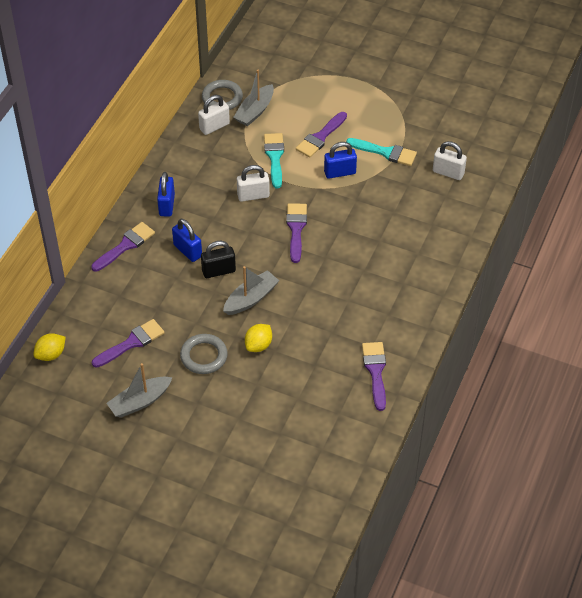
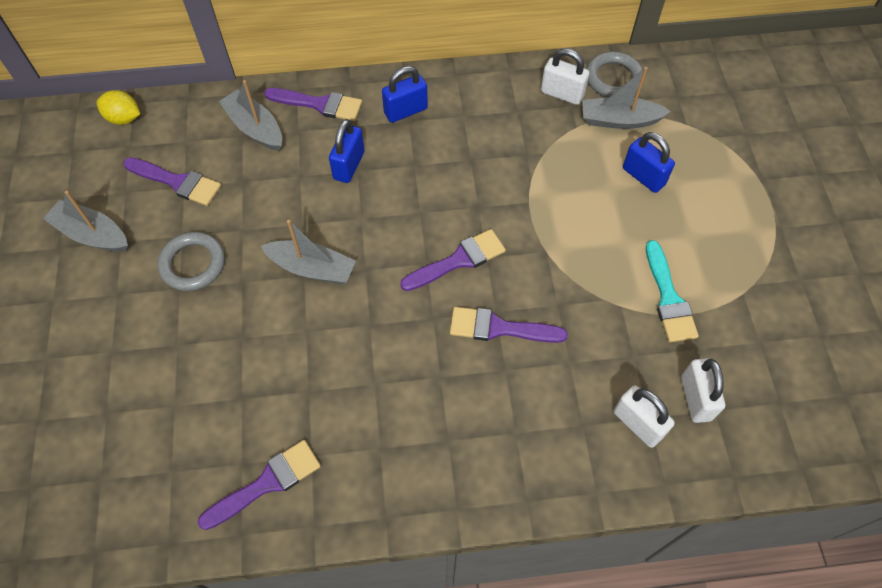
camera: 60 degrees right, 10 degrees up
black padlock [201,241,236,278] -> none
white padlock [237,165,270,202] -> white padlock moved to [614,385,675,448]
yellow lemon [245,324,272,352] -> none
turquoise brush [264,133,284,188] -> none
purple brush [296,112,347,158] -> purple brush moved to [450,307,568,343]
blue padlock [324,142,357,179] -> blue padlock moved to [623,132,675,193]
none -> grey boat [219,80,282,151]

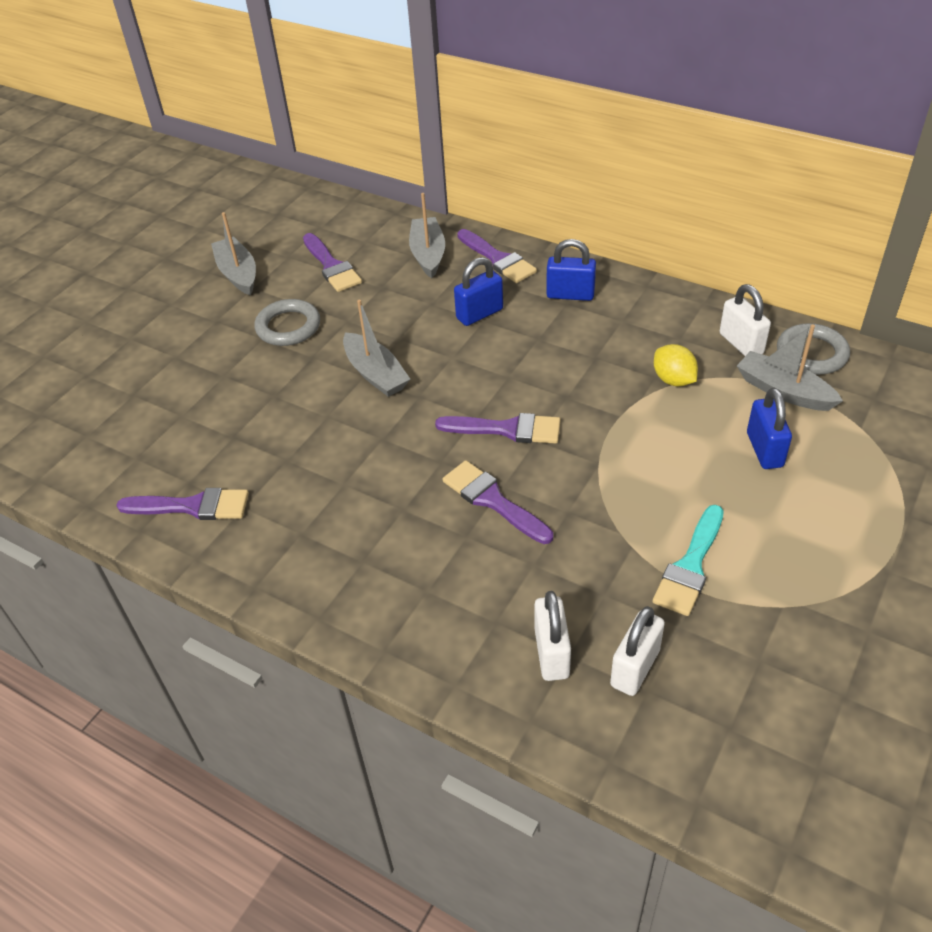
camera: 40 degrees right, 15 degrees down
yellow lemon [97,90,140,125] -> yellow lemon moved to [654,344,698,386]

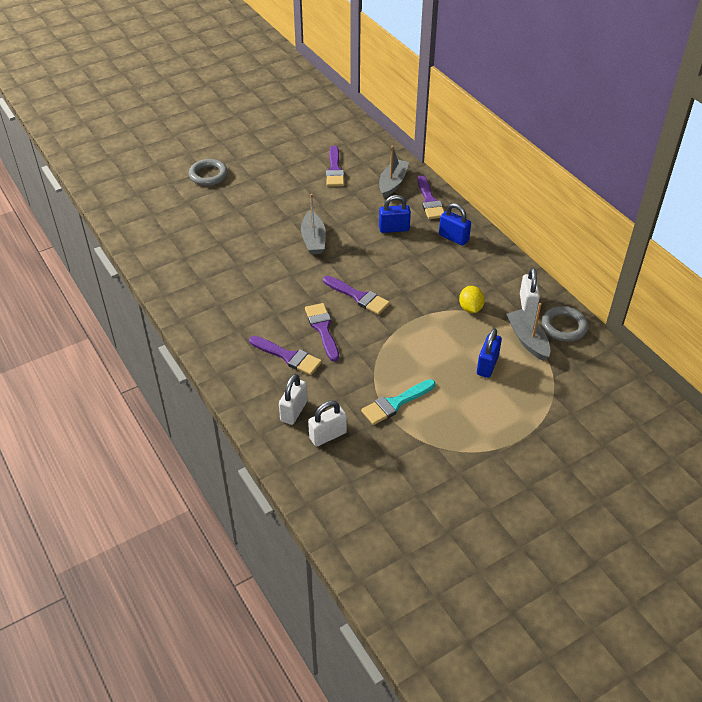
camera: 25 degrees right, 0 degrees up
purple brush [116,488,249,520] -> purple brush moved to [249,336,322,375]
grey boat [211,212,256,295] -> none
grey ring [255,299,320,346] -> grey ring moved to [189,159,228,186]

